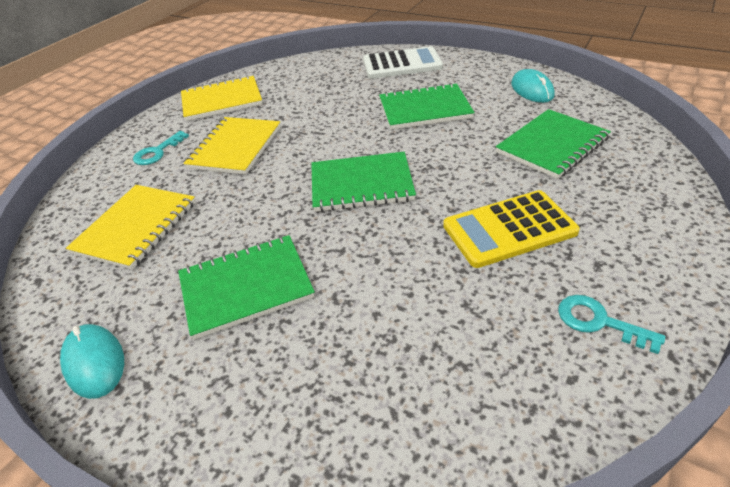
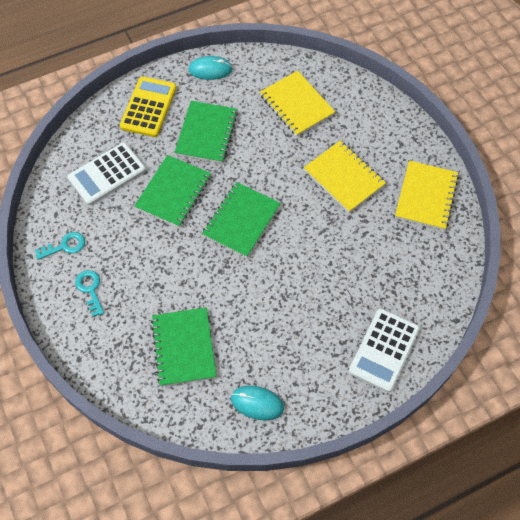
camera: 120 degrees right, 20 degrees up
turquoise key [133,131,189,165] -> turquoise key moved to [75,270,104,317]
green notebook [379,83,475,130] -> green notebook moved to [134,155,211,227]
yellow calculator [443,190,580,268] -> yellow calculator moved to [120,76,177,137]
none -> white calculator [68,142,146,205]

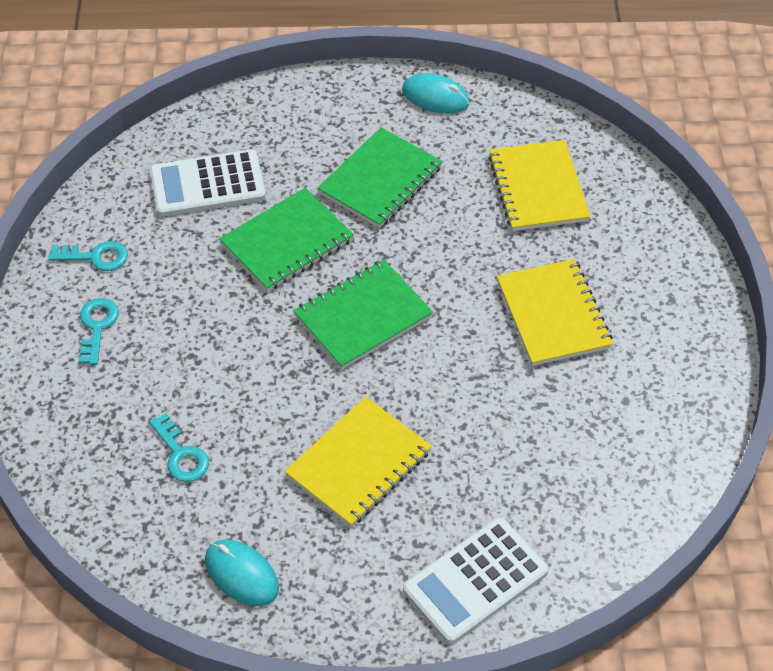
camera: 25 degrees right, 10 degrees down
yellow calculator [120,76,177,137] -> none
green notebook [151,307,217,386] -> turquoise key [149,413,209,482]
yellow notebook [395,160,459,230] -> yellow notebook moved to [285,397,432,527]

